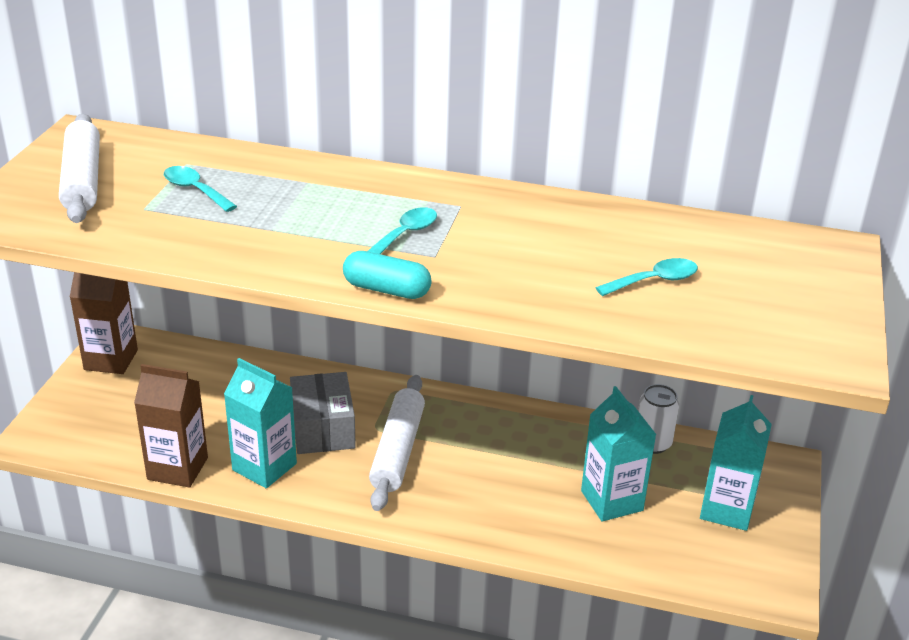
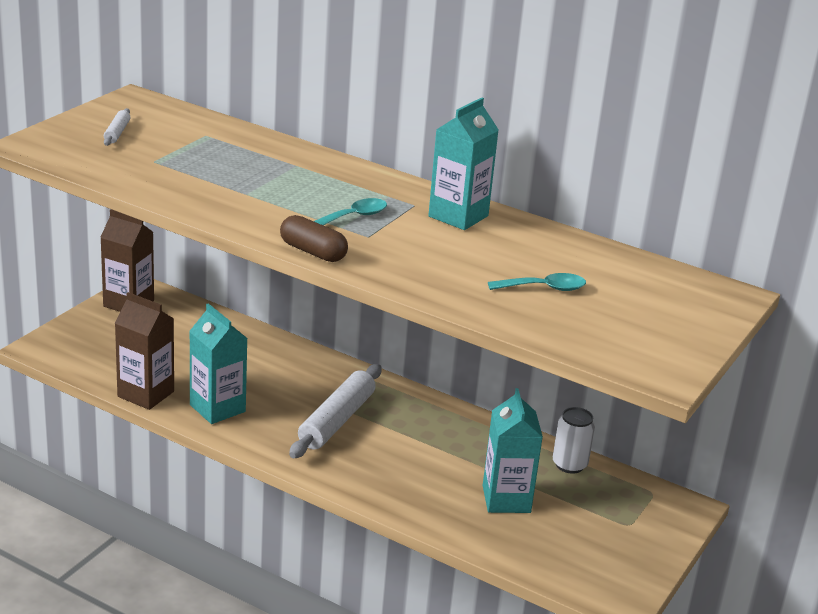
camera: 15 degrees right, 5 degrees down
white rolling pin [59,114,100,223] -> white rolling pin [104,108,130,146], size x0.48
turquoise spoon [164,166,237,212] -> none
grey box [290,372,356,454] -> none
turquoise capsule [343,251,432,299] -> brown capsule [280,215,348,262]
turquoise carton [700,395,772,531] -> turquoise carton moved to [428,97,499,230]

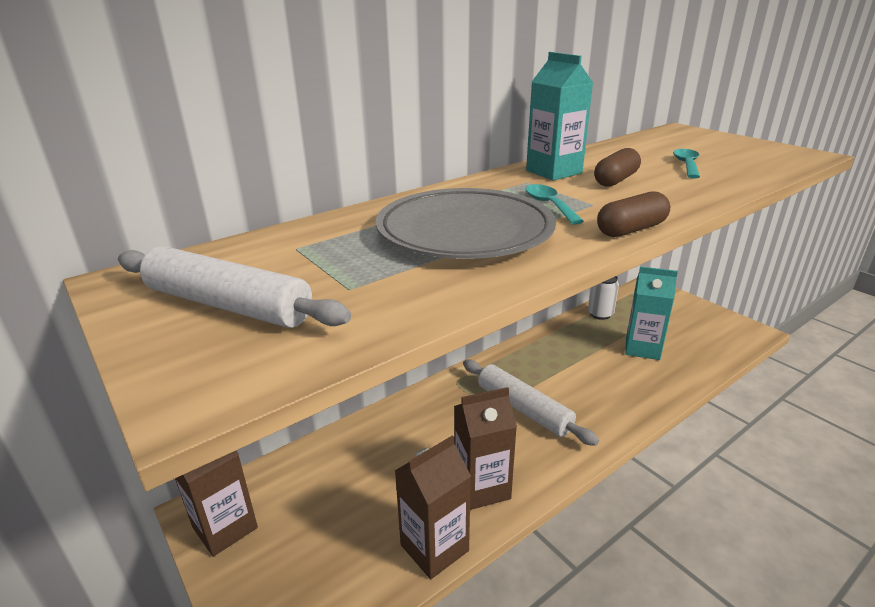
camera: 65 degrees left, 0 degrees up
white rolling pin [104,108,130,146] -> white rolling pin [118,246,351,328], size x2.09
turquoise carton [189,303,248,424] -> brown carton [454,387,517,510]
none -> grey plate [376,188,556,259]
none -> brown capsule [594,148,641,187]

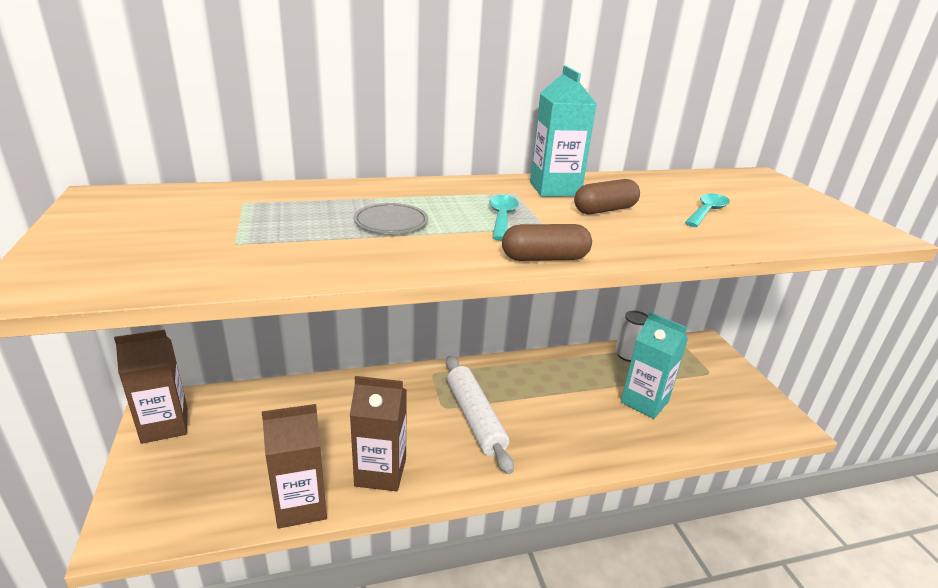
camera: 20 degrees right, 0 degrees up
white rolling pin [118,246,351,328] -> none
grey plate [376,188,556,259] -> grey plate [354,203,428,233], size x0.43

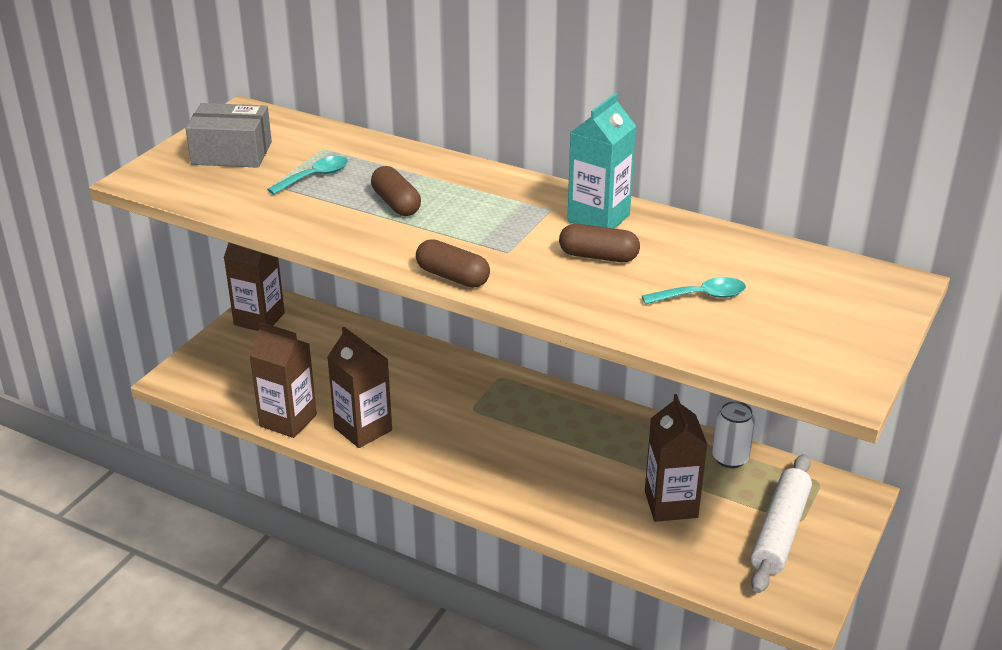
camera: 45 degrees right, 5 degrees up
grey plate [354,203,428,233] -> brown capsule [371,166,421,216]
white rolling pin [446,356,514,474] -> white rolling pin moved to [751,454,812,593]
turquoise spoon [489,195,519,241] -> turquoise spoon moved to [267,156,348,195]
turquoise carton [621,312,688,419] -> brown carton [645,394,708,522]
none -> grey box [185,103,272,168]

